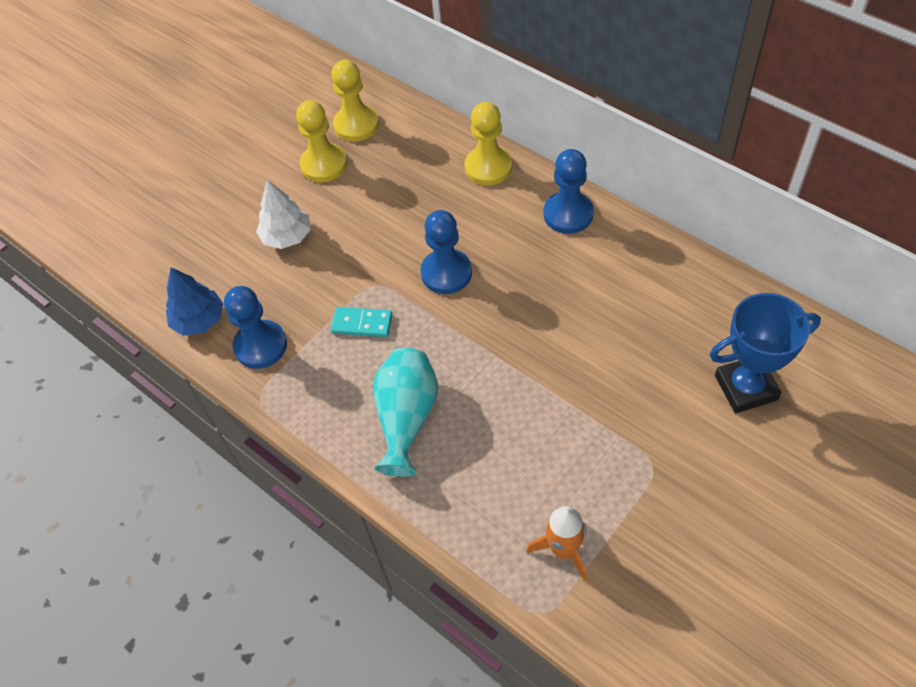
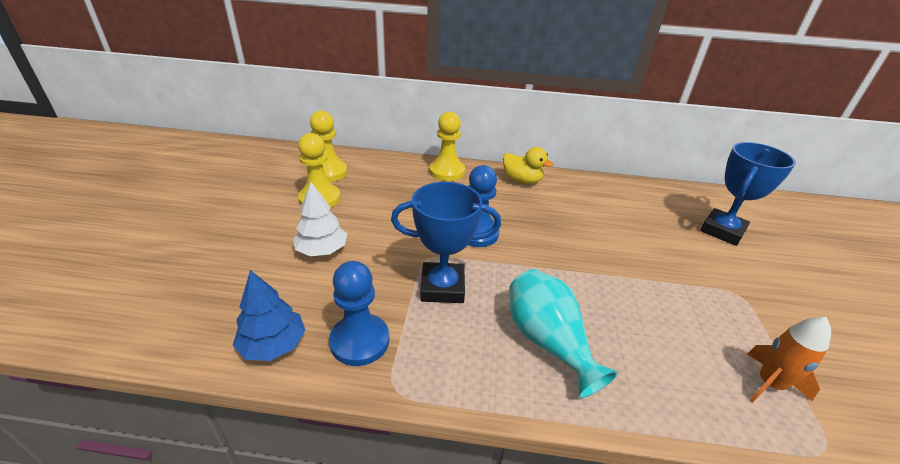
camera: 40 degrees left, 20 degrees down
turquoise domino [331,307,392,337] -> blue trophy [391,182,501,303]
blue pawn [544,149,594,234] -> yellow duck [503,147,554,184]

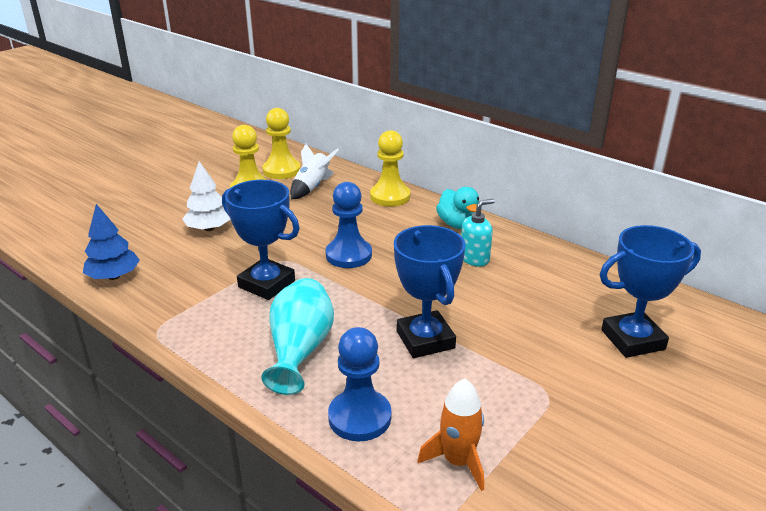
camera: 35 degrees right, 5 degrees down
blue pawn [329,261,389,366] -> blue pawn moved to [328,327,391,441]
yellow duck [503,147,554,184] -> turquoise duck [436,187,479,229]
none -> white rocket [290,144,339,199]
none -> blue trophy [394,225,466,358]
none -> turquoise soap dispenser [461,199,495,267]

